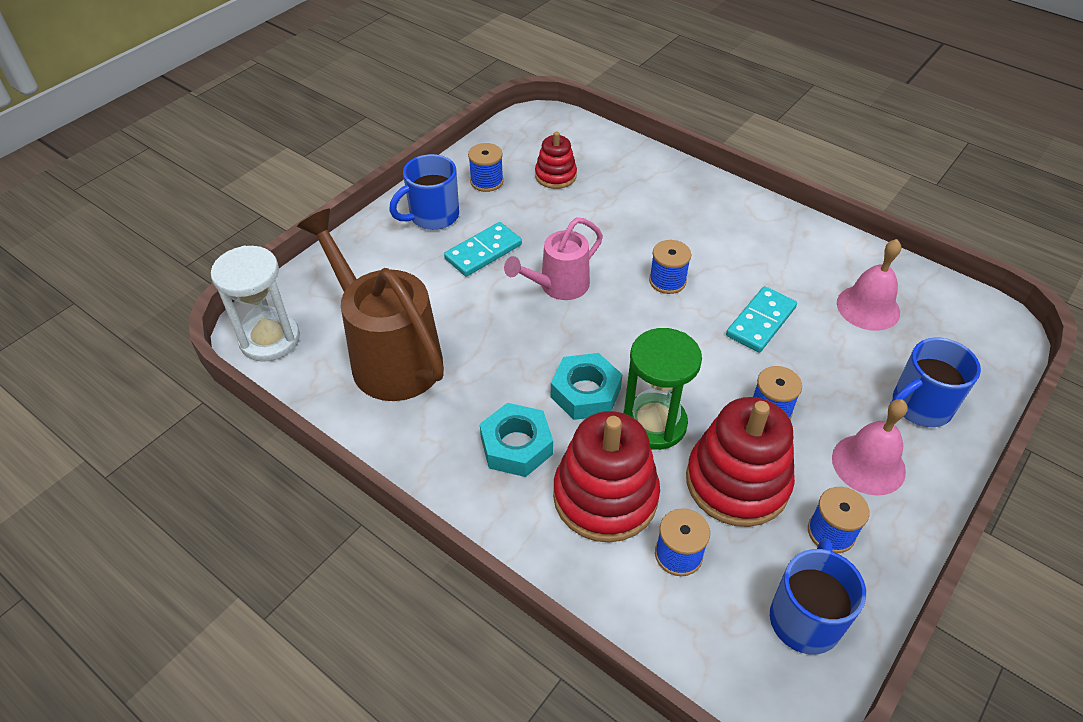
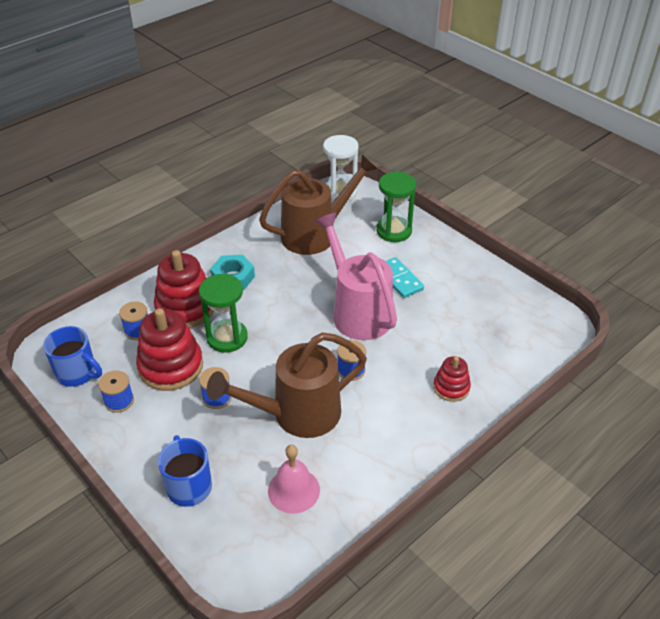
camera: 100 degrees right, 5 degrees down
blue mug [389,154,459,230] -> none
blue spool [468,143,504,192] -> none
pink watering can [504,218,603,300] -> pink watering can [314,213,397,340], size x1.71
red stacking toy [535,131,577,189] -> red stacking toy moved to [433,356,471,402]
turquoise nut [551,353,623,420] -> none
turquoise domino [726,286,797,352] -> brown watering can [207,332,367,438]
pink bell [832,399,908,496] -> none
none -> green hourglass [376,172,416,242]

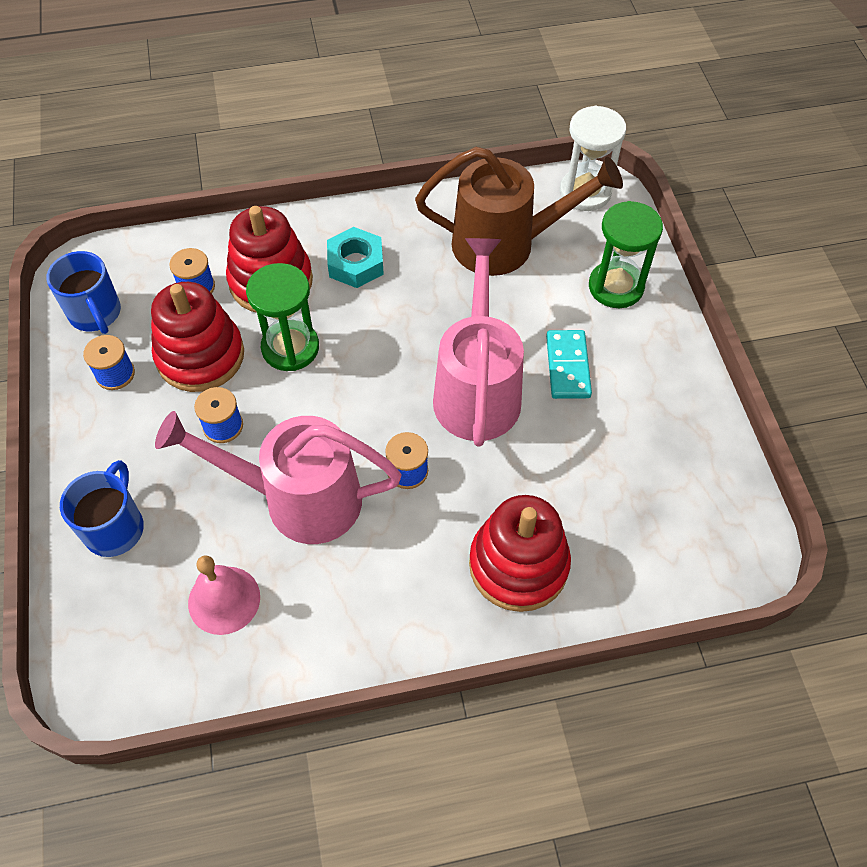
camera: 30 degrees right, 15 degrees up
brown watering can [207,332,367,438] -> pink watering can [155,411,402,544]
red stacking toy [433,356,471,402] -> red stacking toy [469,495,571,612], size x1.81

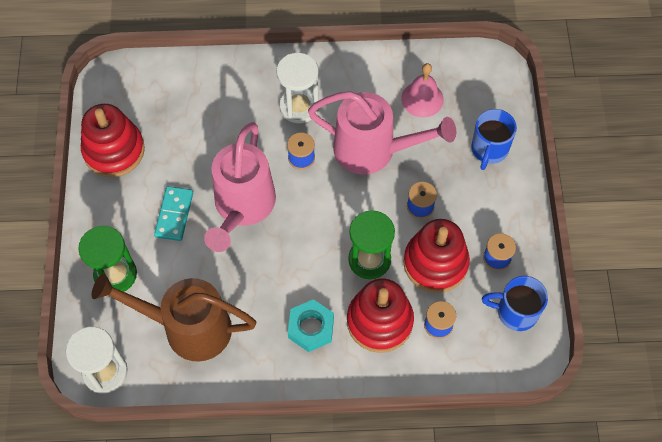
camera: 170 degrees left, 5 degrees up
blue mug [47,251,121,334] -> blue mug turned 60 degrees counterclockwise [482,276,548,331]
red stacking toy [469,495,571,612] -> red stacking toy moved to [81,104,145,177]
none -> white hourglass [276,53,319,123]

